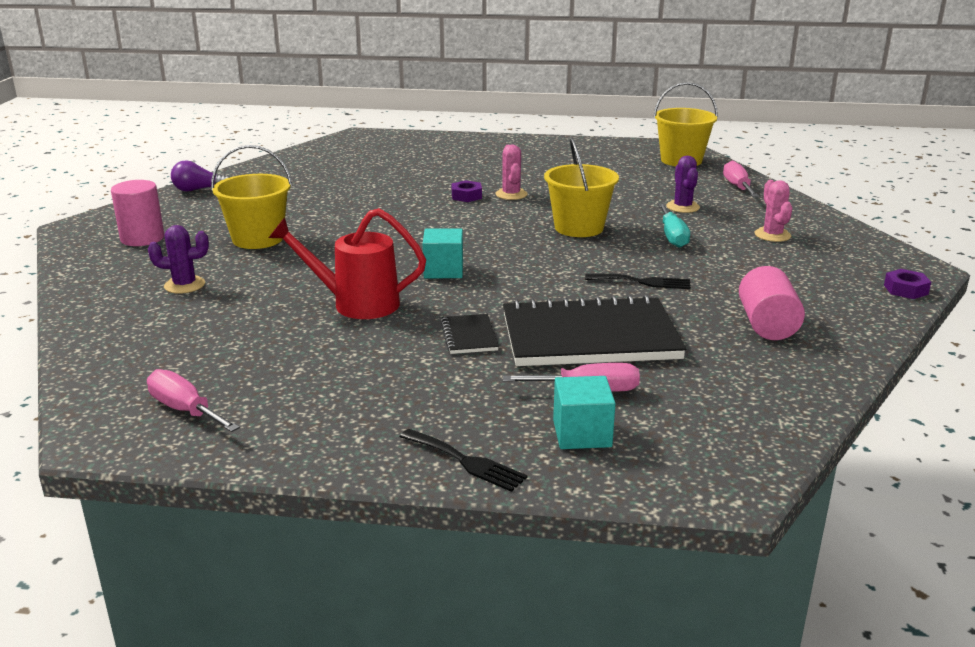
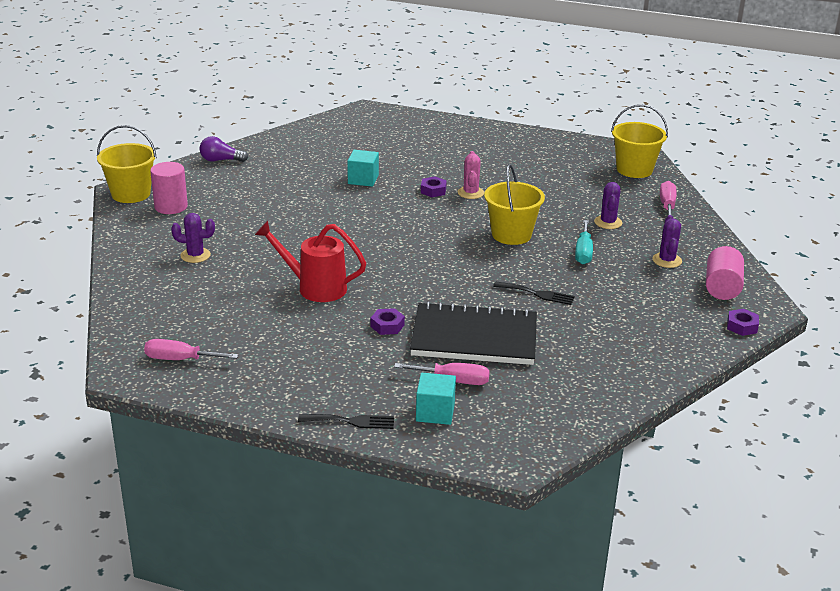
camera: 10 degrees right, 5 degrees up
pink screwdriver [147,369,240,432] -> pink screwdriver turned 45 degrees counterclockwise [144,339,238,360]
yellow bucket [211,145,292,249] -> yellow bucket moved to [97,125,157,203]
black fork [400,429,528,492] -> black fork turned 45 degrees counterclockwise [298,414,394,429]
turquoise cube [423,228,463,278] -> turquoise cube moved to [347,150,379,187]
black notebook [441,314,499,354] -> purple nut [371,308,405,335]
pink cylinder [739,266,805,340] -> pink cylinder moved to [706,246,744,300]
pink cactus [755,180,792,242] -> purple cactus [652,215,682,268]

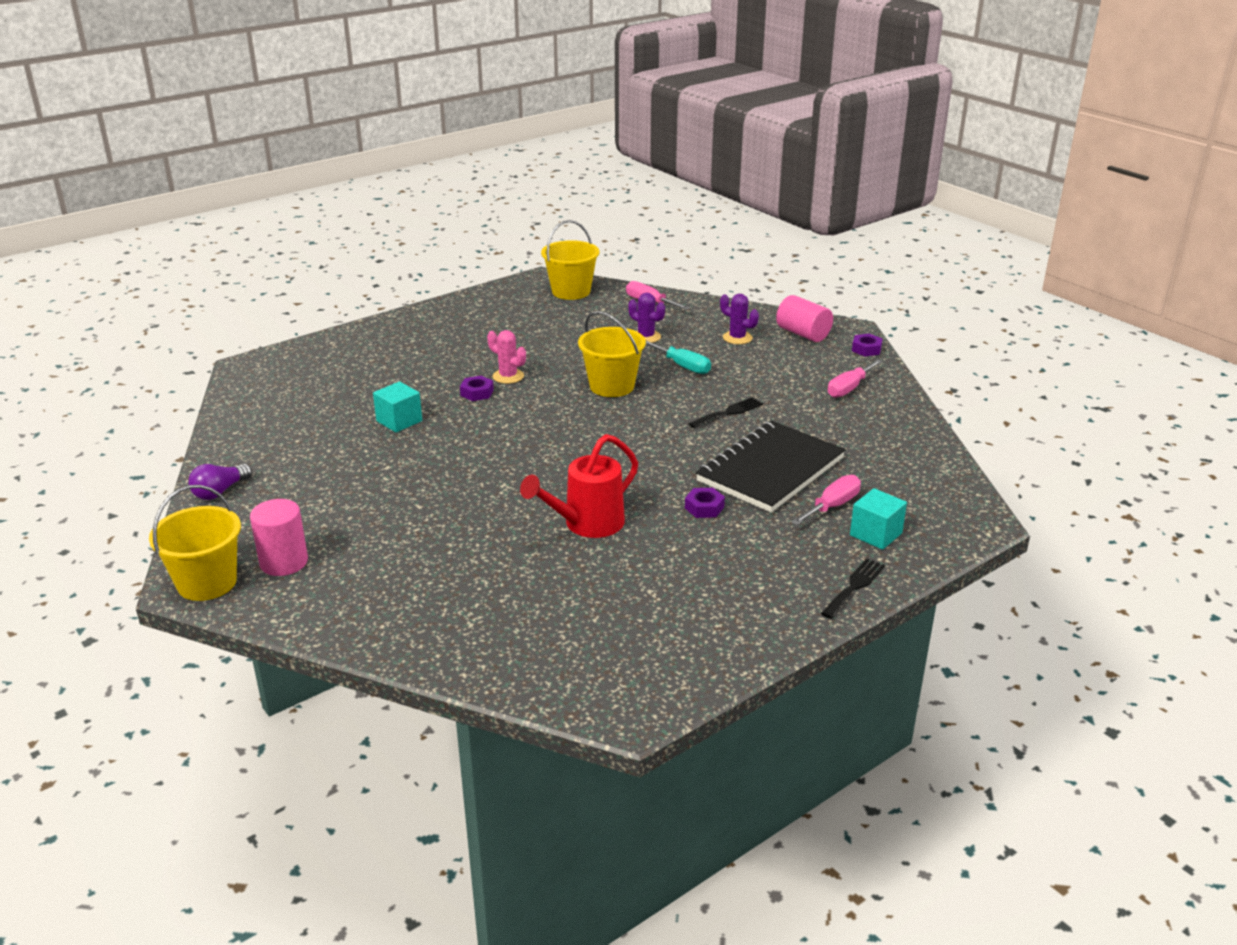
camera: 55 degrees left, 0 degrees up
pink screwdriver [144,339,238,360] -> pink screwdriver moved to [828,359,882,398]
purple cactus [171,213,215,263] -> none

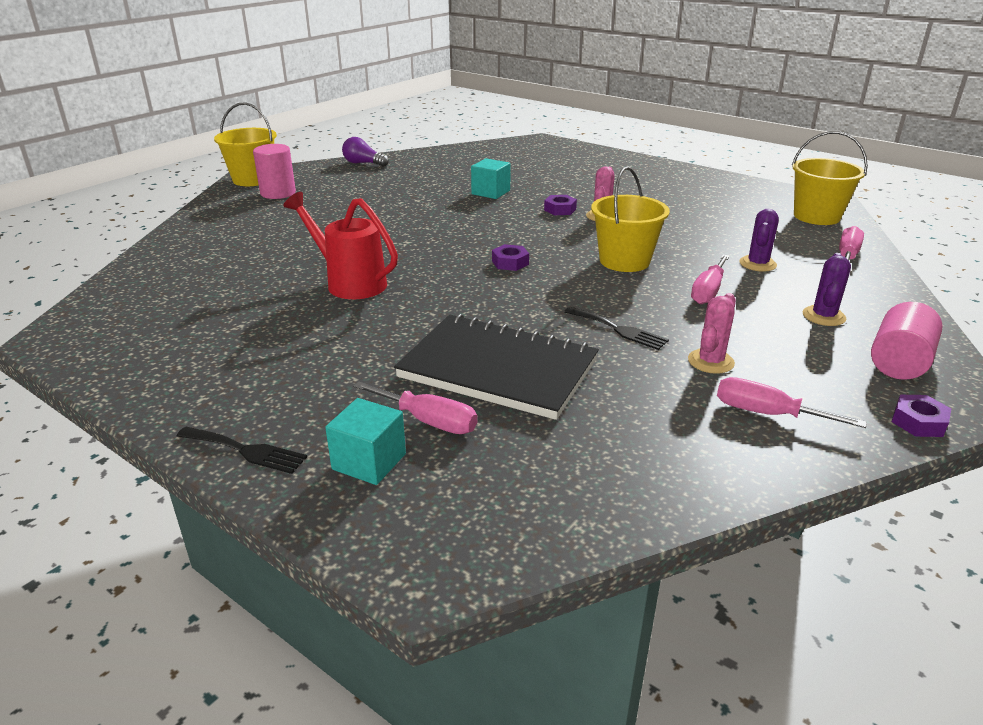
camera: 75 degrees right, 0 degrees up
turquoise screwdriver [646,341,711,374] -> pink screwdriver [691,255,730,304]
purple nut [685,488,725,518] -> purple nut moved to [492,244,529,271]
none -> pink cactus [688,293,736,374]

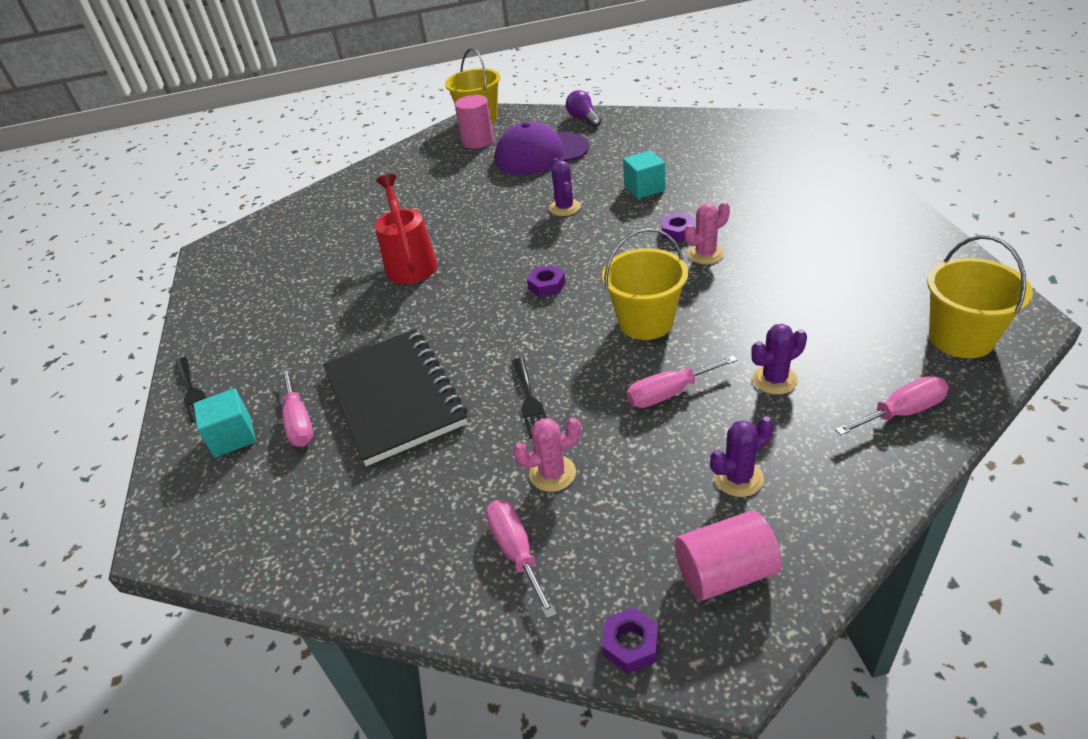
camera: 45 degrees right, 10 degrees up
none -> purple cap [495,121,589,175]
none -> purple cactus [549,158,581,216]

